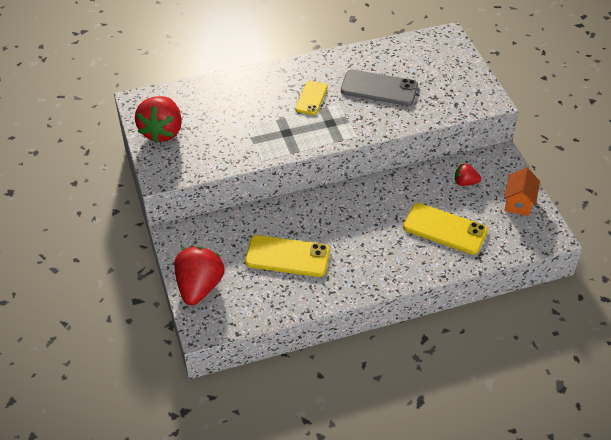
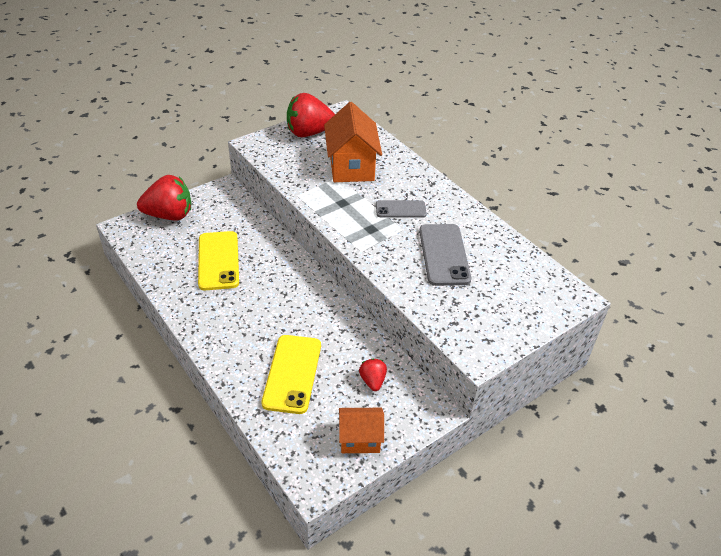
camera: 70 degrees right, 5 degrees down
yellow phone [295,81,328,115] -> grey phone [376,200,427,218]
none -> orange house [324,102,382,182]

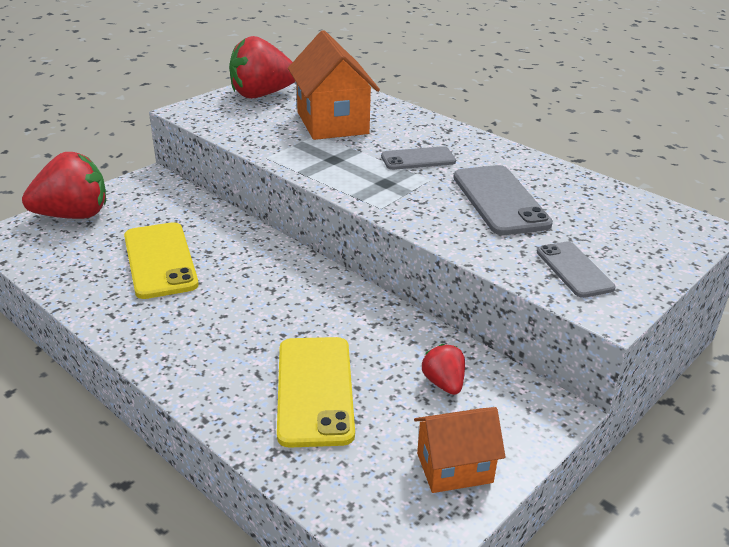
camera: 10 degrees left, 10 degrees down
none -> grey phone [537,242,616,298]

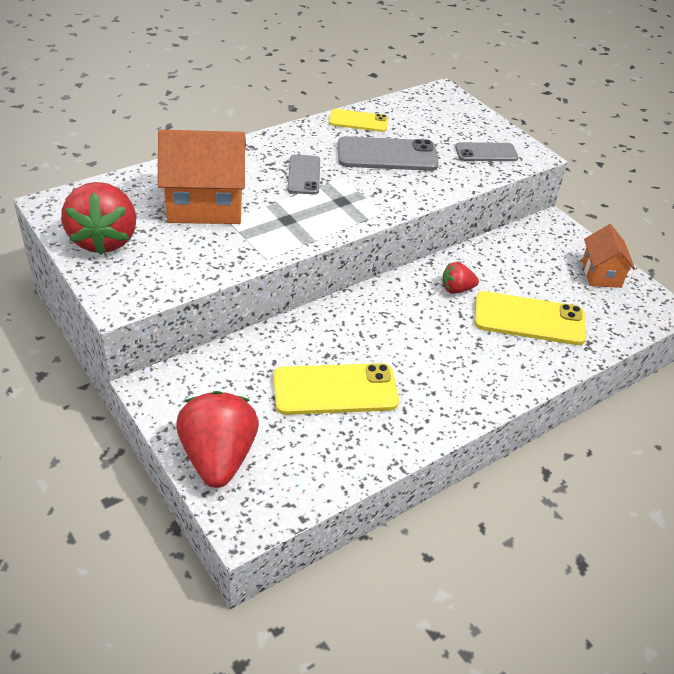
camera: 80 degrees left, 10 degrees up
red strawberry [422,344,465,395] -> red strawberry moved to [442,262,479,294]
none -> yellow phone [329,109,389,132]

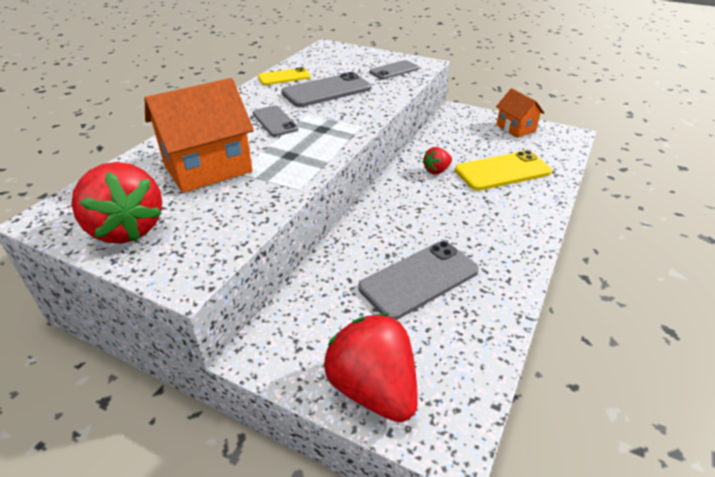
camera: 25 degrees left, 5 degrees down
yellow phone [273,363,399,415] -> grey phone [359,241,479,320]

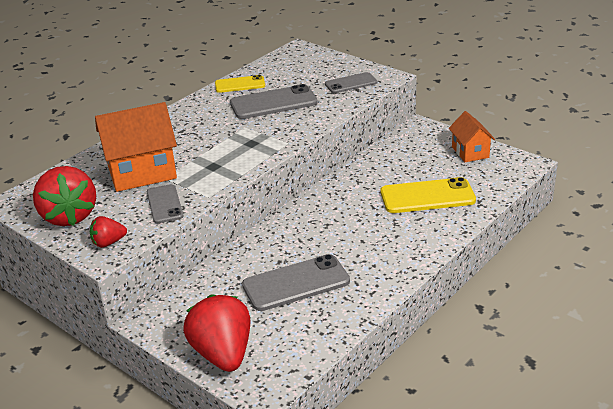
camera: 15 degrees right, 5 degrees down
grey phone [253,106,298,136] -> grey phone moved to [147,184,183,223]
red strawberry [423,147,452,174] -> red strawberry moved to [90,216,127,248]

